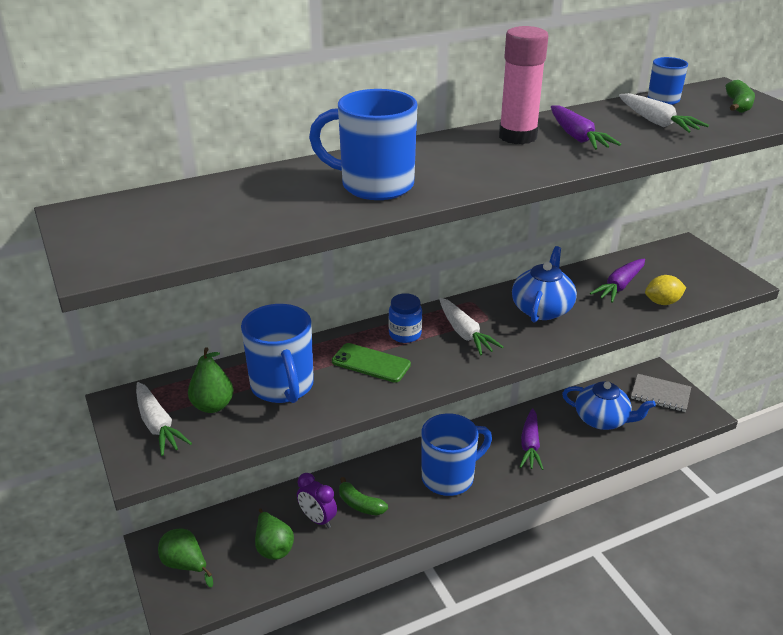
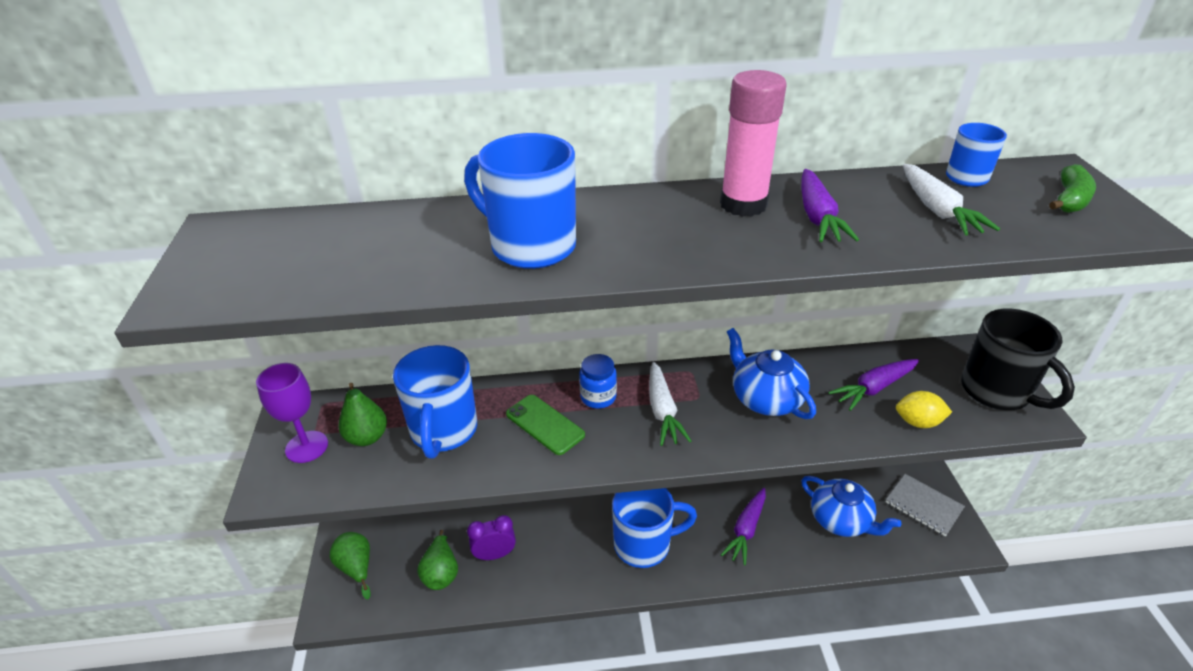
camera: 20 degrees right, 5 degrees up
white carrot [136,382,192,456] -> purple goblet [256,363,328,463]
purple clock [297,473,337,528] -> purple clock turned 105 degrees clockwise [467,515,516,560]
green banana [339,477,388,515] -> none
blue teapot [512,246,577,323] -> blue teapot turned 75 degrees counterclockwise [727,328,816,419]
none -> black mug [961,308,1075,410]

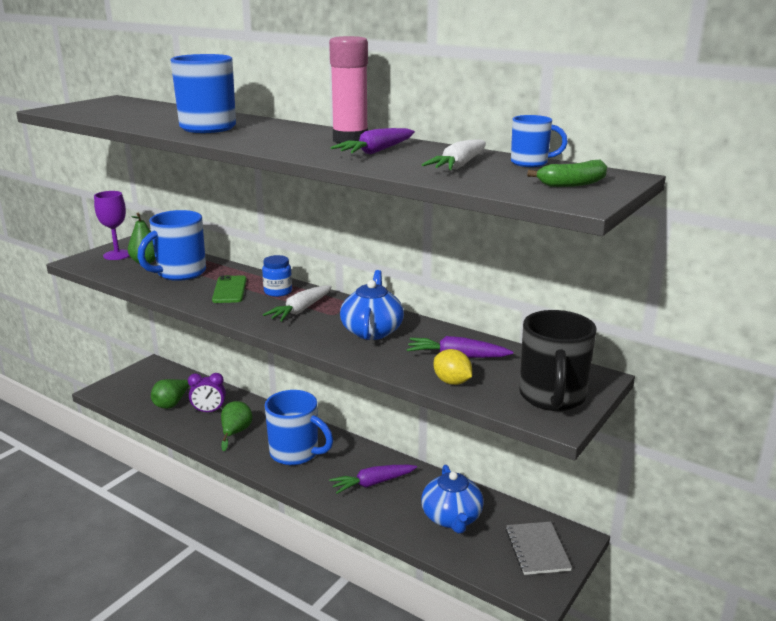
camera: 40 degrees right, 15 degrees down
green pear [330,532,371,599] -> green pear moved to [221,401,252,451]
purple clock [467,515,516,560] -> purple clock turned 150 degrees clockwise [188,373,226,412]

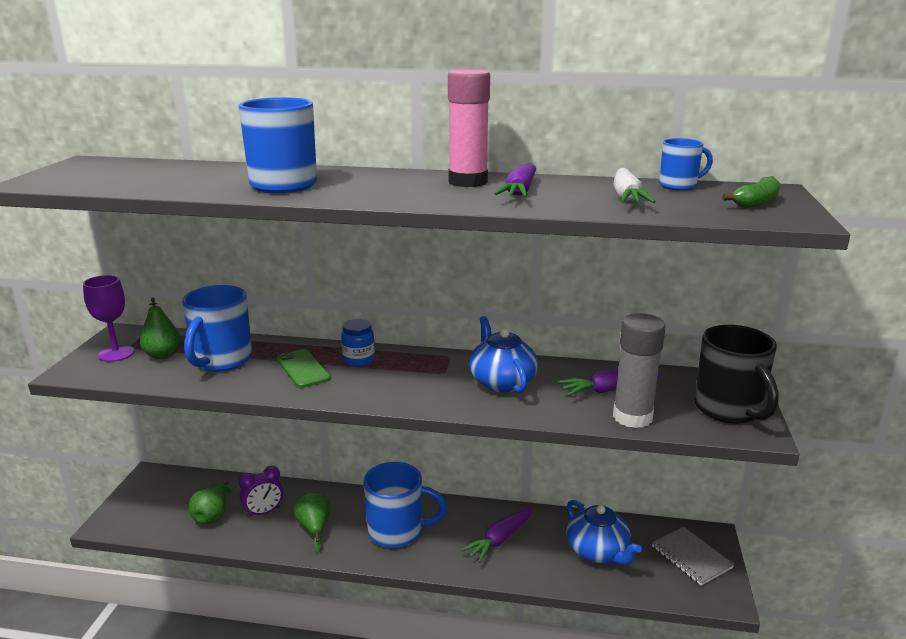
camera: 25 degrees left, 0 degrees up
white carrot [263,285,332,321] -> none
yellow lemon [434,349,472,385] -> grey glue stick [613,313,666,428]

